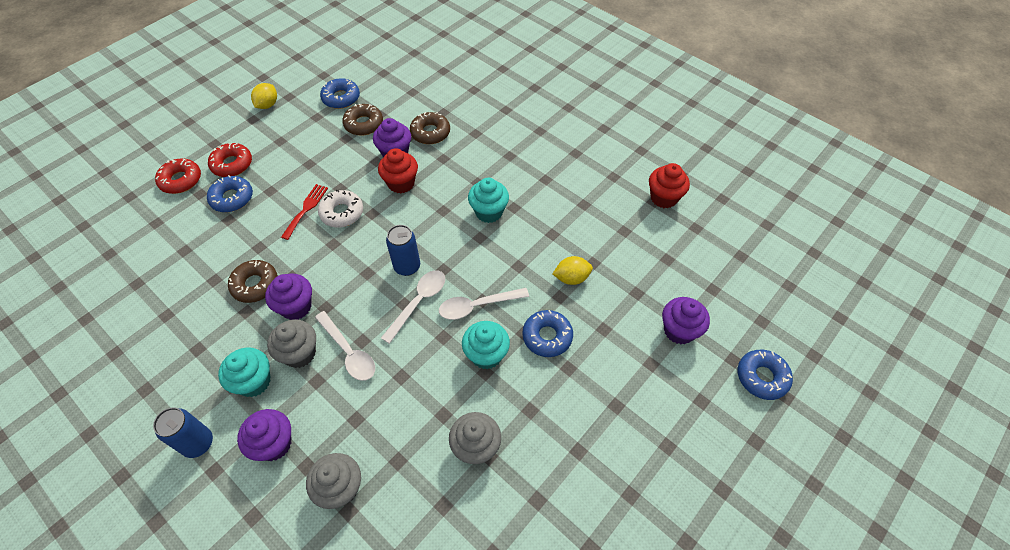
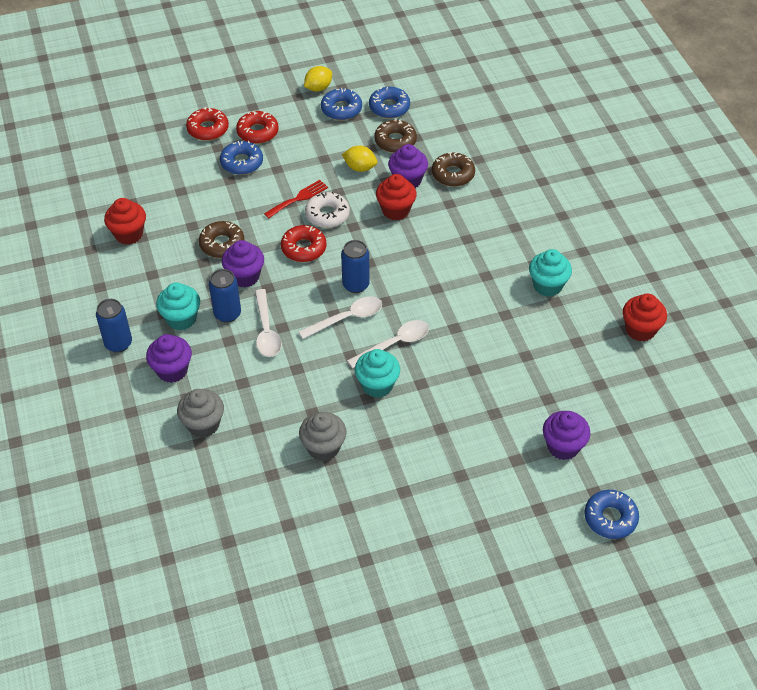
camera: 30 degrees right, 5 degrees down
grey cupcake [267,319,316,368] -> blue can [209,269,241,323]
white spoon [439,288,529,320] -> white spoon turned 135 degrees clockwise [347,320,429,368]
turquoise cupcake [468,178,509,223] -> turquoise cupcake moved to [529,249,572,297]
blue donut [522,310,573,357] -> blue donut moved to [321,88,362,120]
yellow lemon [553,256,593,285] -> yellow lemon moved to [342,146,377,172]
none -> red cupcake [104,198,146,245]
none -> red donut [281,225,326,262]

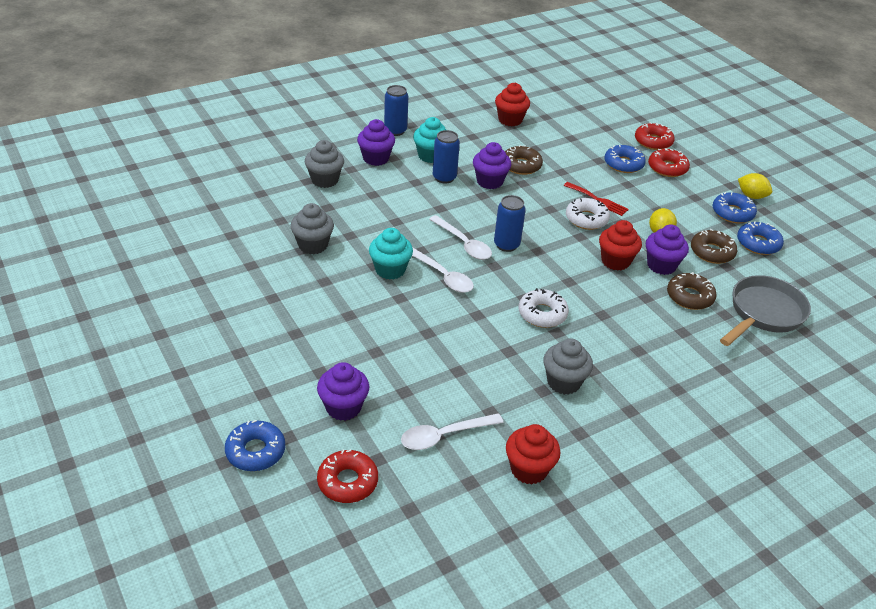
camera: 75 degrees right, 10 degrees down
white spoon [255,289,281,357] -> white spoon moved to [401,413,503,450]
red donut [281,225,326,262] -> red donut moved to [317,449,378,503]
turquoise cupcake [529,249,572,297] -> grey cupcake [543,339,593,395]
none -> white donut [519,288,569,328]
none -> grey pan [720,275,811,346]

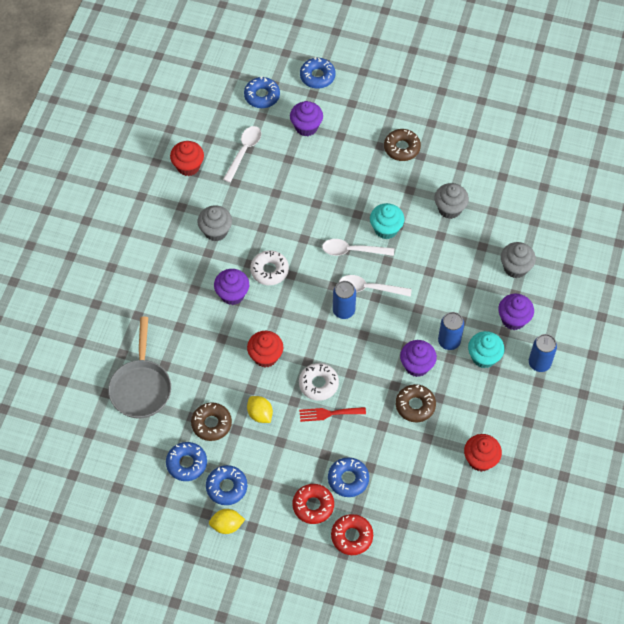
camera: 140 degrees right, 20 degrees up
red donut [317,449,378,503] -> blue donut [244,77,280,108]
purple cupcake [646,224,689,275] -> purple cupcake moved to [214,269,249,305]
brown donut [667,272,717,310] -> brown donut moved to [384,129,421,161]

